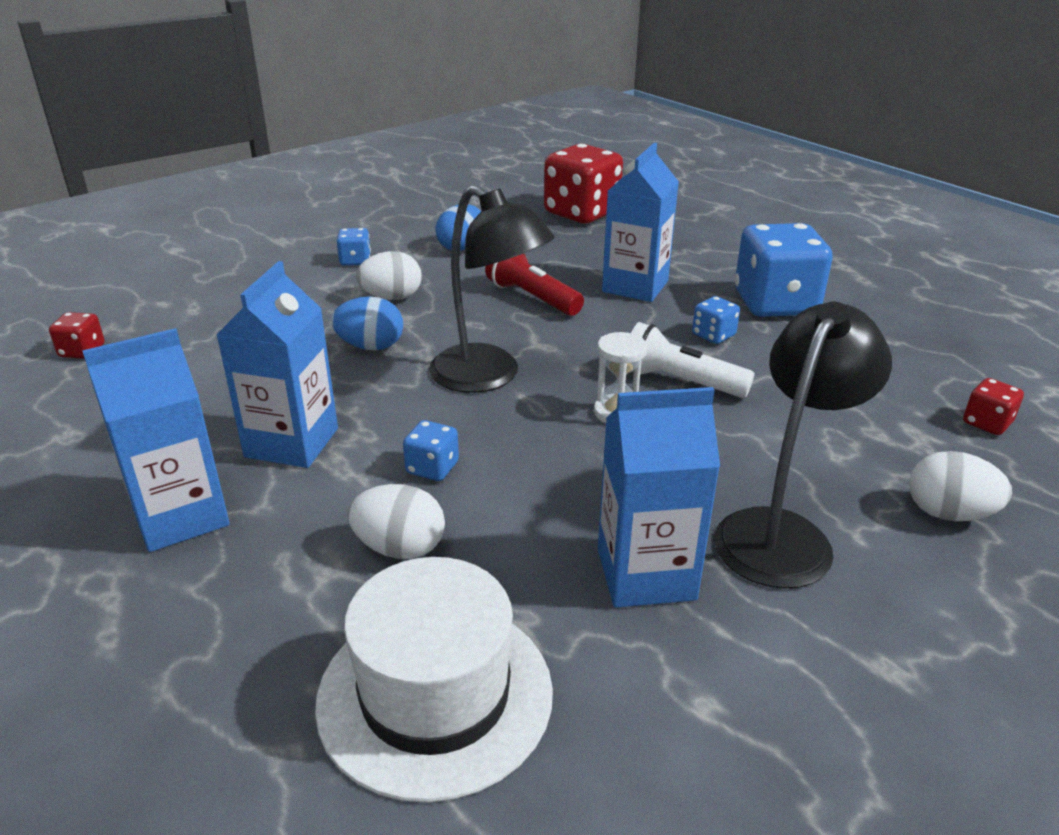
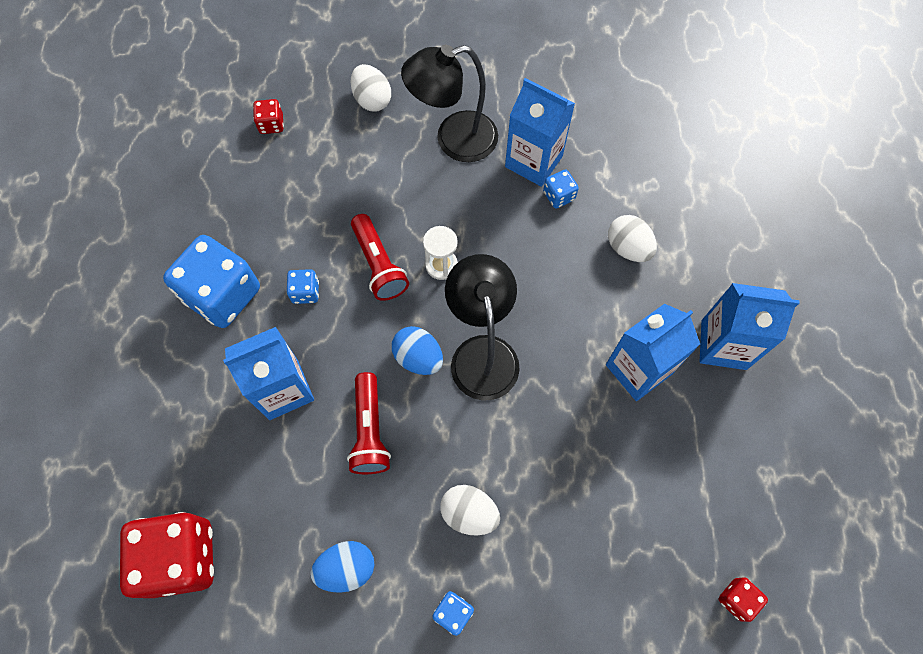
camera: 140 degrees left, 35 degrees up
white hat [315,557,553,803] -> none
blue egg [331,296,403,350] -> blue egg moved to [392,326,443,375]
blue dice [403,420,459,481] -> blue dice moved to [543,169,579,208]
white flashlight [631,322,755,398] -> red flashlight [351,214,409,301]

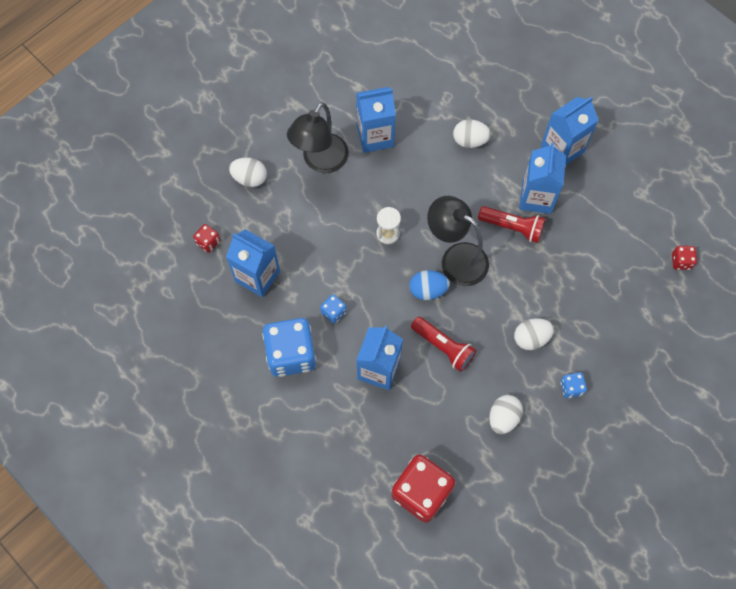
camera: 45 degrees left, 0 degrees up
blue egg [311,541,374,593] -> white egg [489,395,523,434]
red flashlight [351,214,409,301] -> red flashlight moved to [478,206,546,243]
blue dice [543,169,579,208] -> none
none -> blue carton [226,229,280,297]

